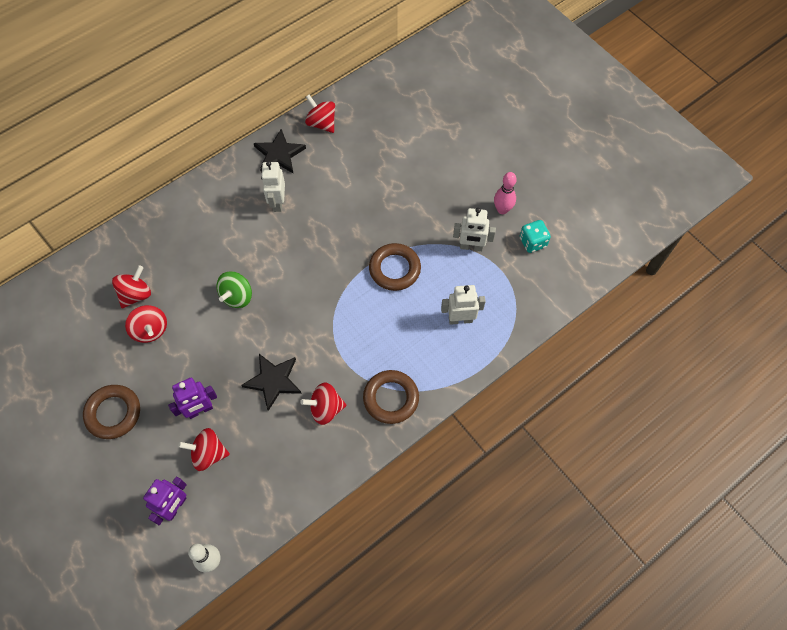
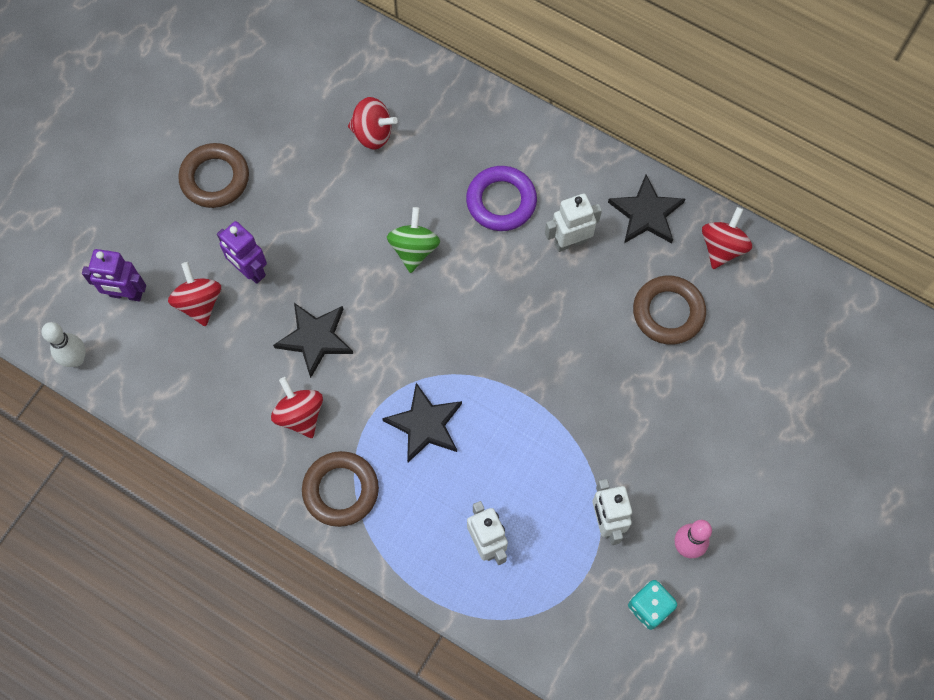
camera: 70 degrees right, 5 degrees up
red spinning top [125,305,167,343] -> none
green spinning top [217,271,252,308] -> green spinning top turned 90 degrees clockwise [387,207,440,273]
brown ring [369,243,421,291] -> brown ring moved to [633,276,706,345]
none -> black star [382,383,462,462]
none -> purple ring [466,166,537,231]

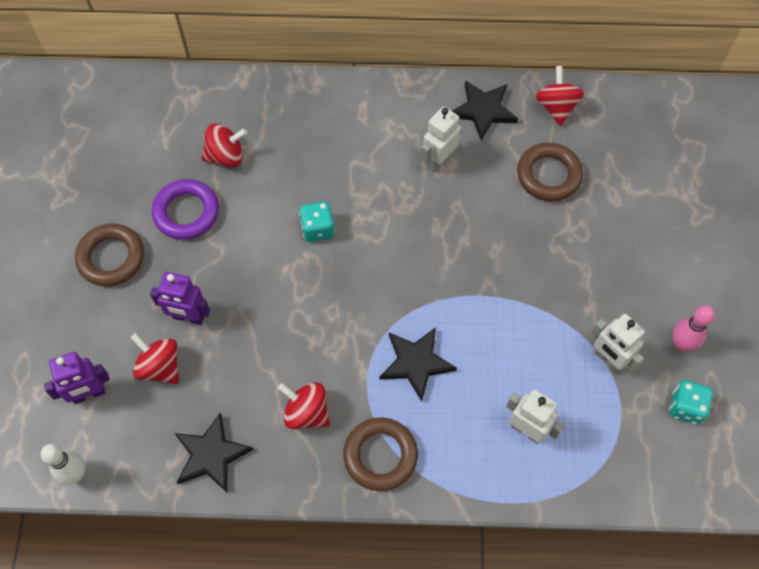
camera: 30 degrees left, 5 degrees down
black star [273,303,353,378] -> black star moved to [174,413,253,493]
green spinning top [387,207,440,273] -> turquoise dice [299,201,335,242]
purple ring [466,166,537,231] -> purple ring moved to [152,179,219,240]

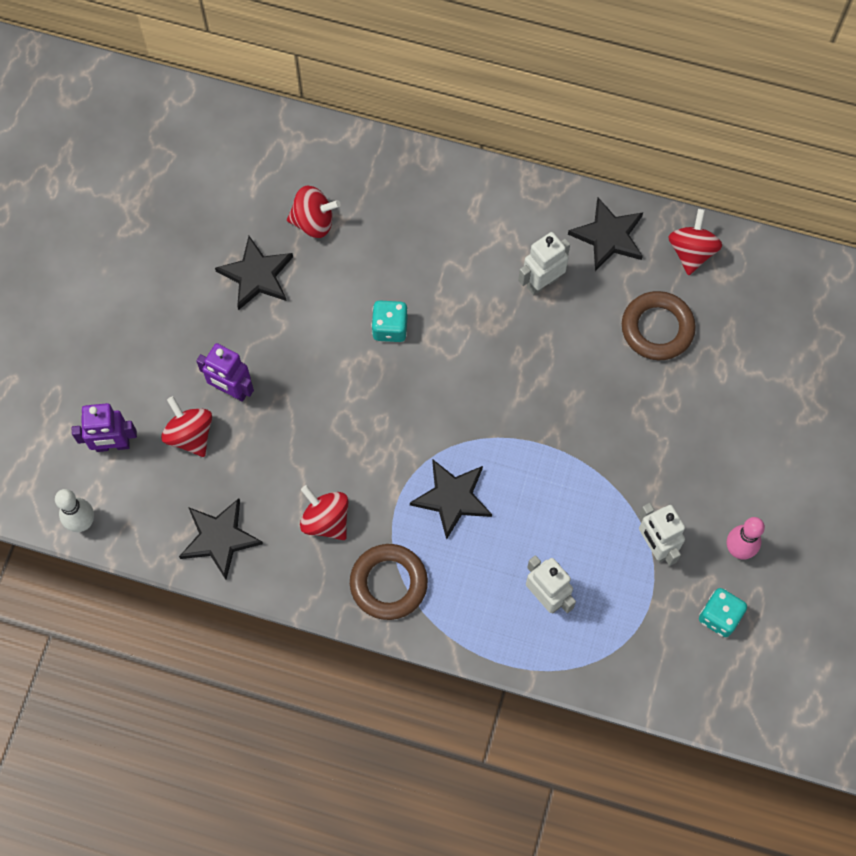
camera: 15 degrees right, 5 degrees up
brown ring [75,224,144,287] -> none
purple ring [152,179,219,240] -> black star [215,236,293,310]

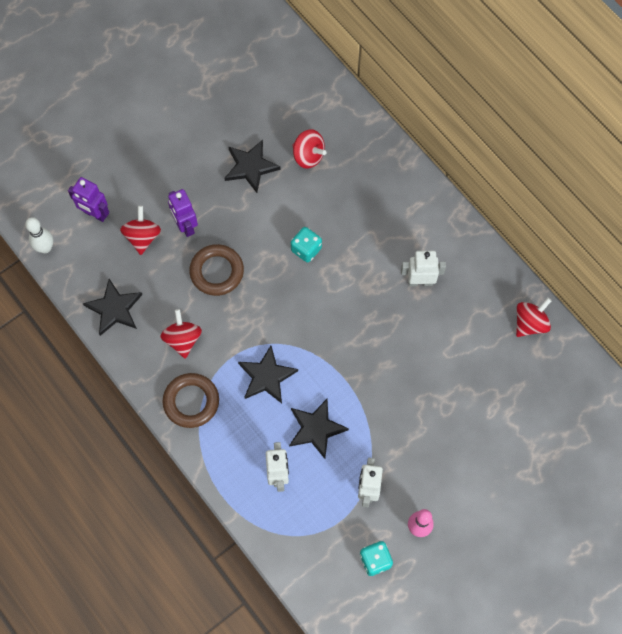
camera: 35 degrees right, 0 degrees up
black star [568,198,643,271] -> black star moved to [289,399,349,459]
brown ring [622,291,696,360] -> brown ring moved to [189,244,244,296]

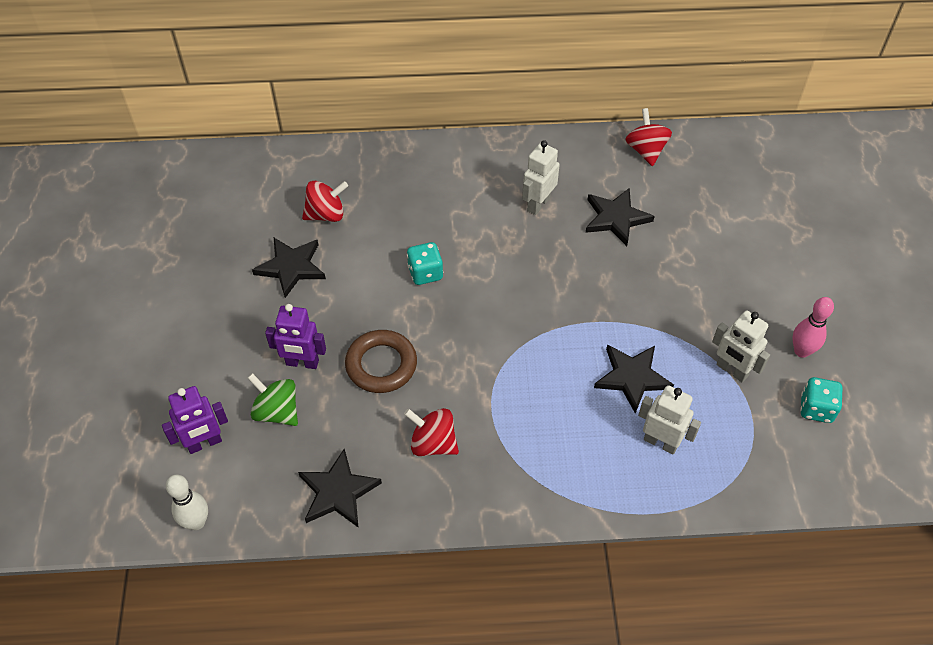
camera: 55 degrees left, 15 degrees down
red spinning top [120,206,161,255] -> green spinning top [248,373,298,426]
brown ring [162,373,219,428] -> none
black star [238,346,298,403] -> black star moved to [586,188,655,246]

